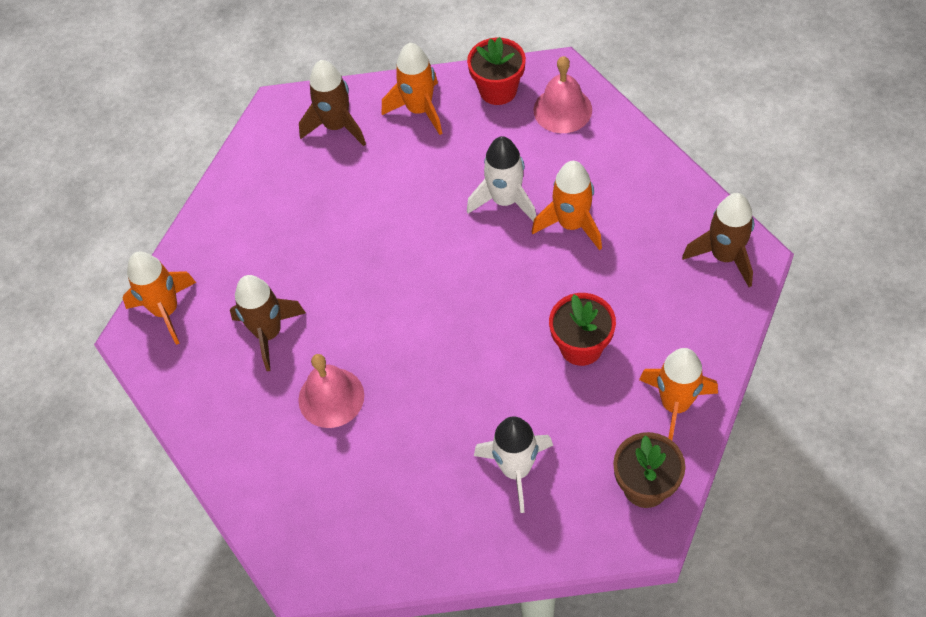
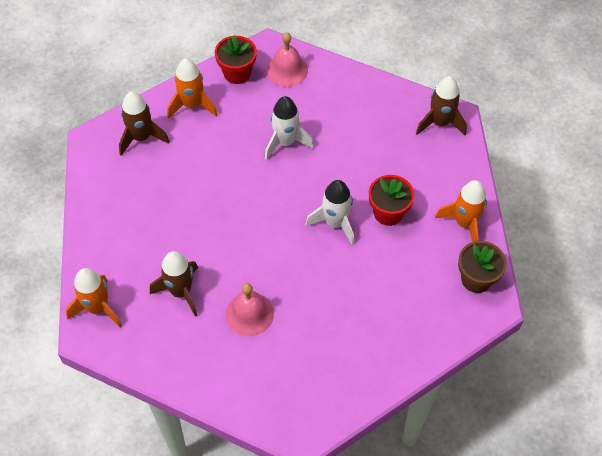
camera: 35 degrees left, 0 degrees up
white rocket [474,416,553,513] -> white rocket moved to [305,180,354,245]
orange rocket [532,161,602,251] -> none

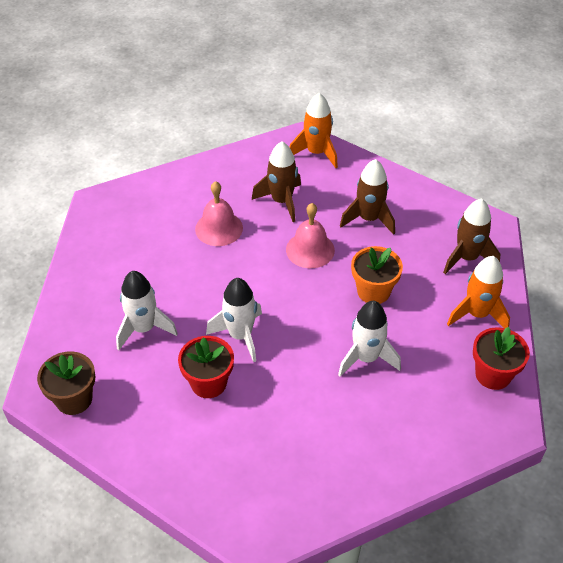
camera: 130 degrees right, 10 degrees down
pink bell [266,32,308,87] -> pink bell moved to [286,203,335,268]
brown rocket [416,76,467,135] -> brown rocket moved to [340,159,395,235]
orange rocket [435,180,487,242] -> none
none -> white rocket [116,271,178,350]
none -> orange flower pot [351,246,403,304]

